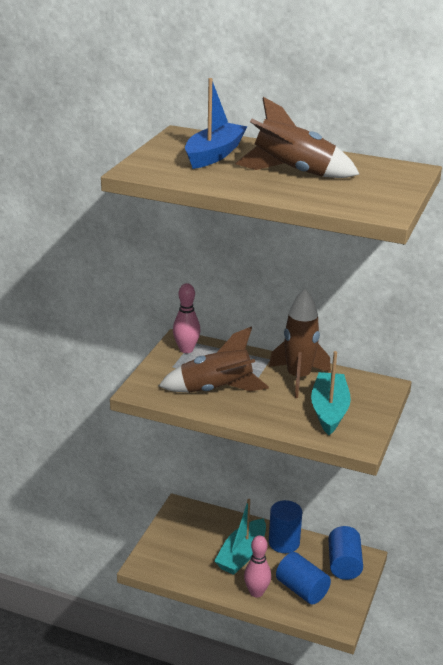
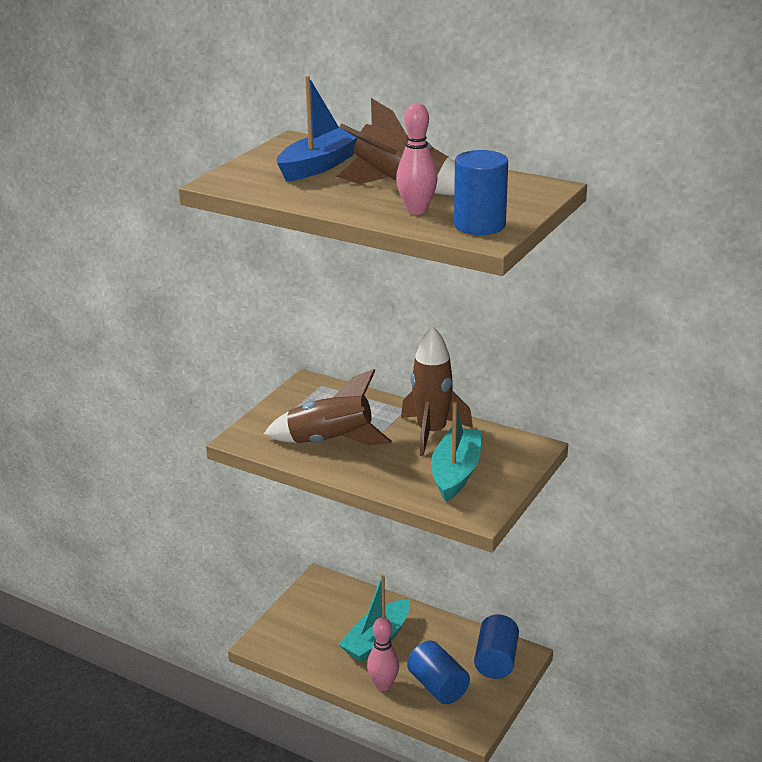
camera: 10 degrees right, 0 degrees up
pink bowling pin [173,283,200,353] -> pink bowling pin moved to [396,103,438,215]
blue cylinder [269,500,302,553] -> blue cylinder moved to [454,150,508,235]

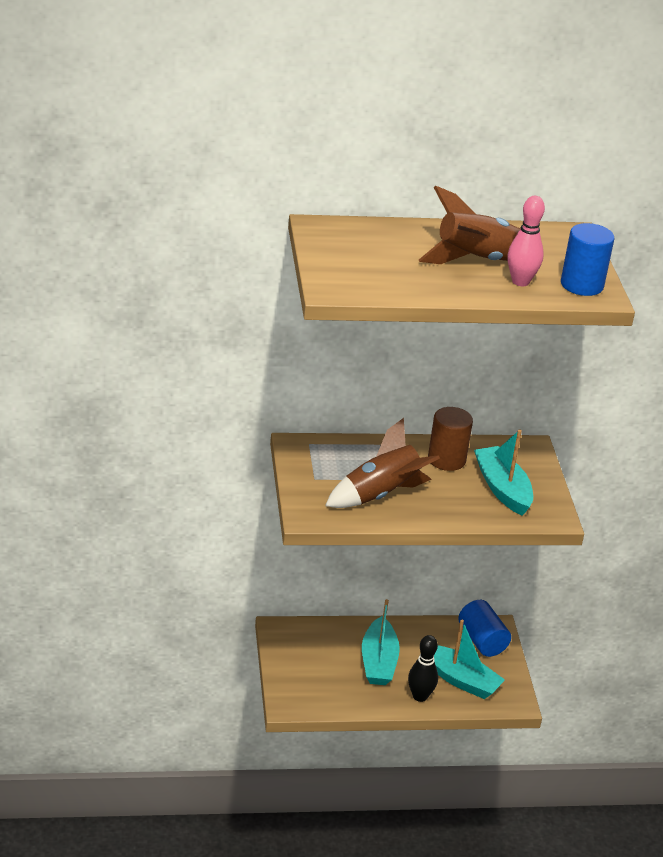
camera: 40 degrees left, 5 degrees up
blue boat [277,76,357,182] -> none
pink bowling pin [367,617,399,691] -> black bowling pin [408,635,438,702]
brown rocket [401,326,473,456] -> brown cylinder [428,407,473,471]
blue cylinder [407,640,470,704] -> turquoise boat [434,620,505,699]

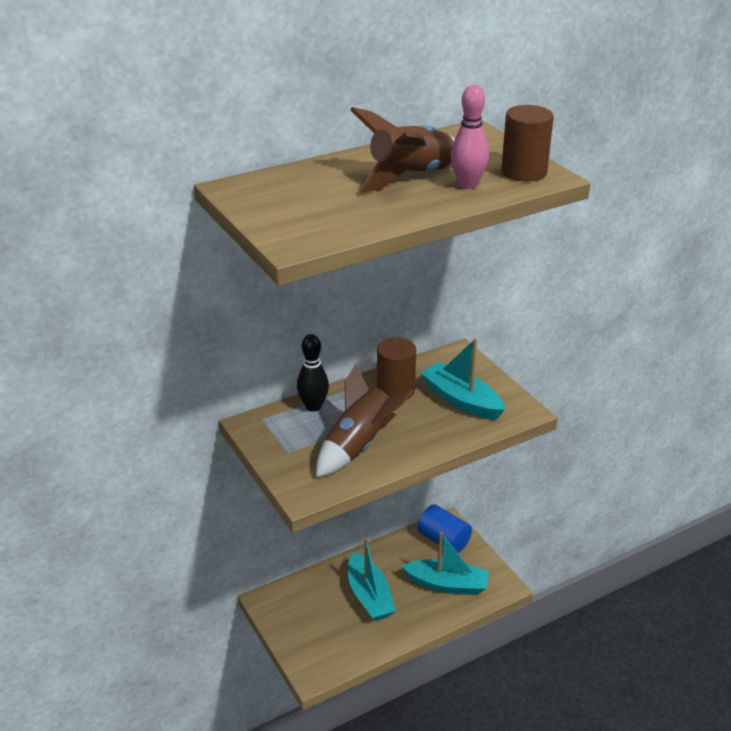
camera: 20 degrees left, 0 degrees up
black bowling pin [408,635,438,702] -> black bowling pin moved to [297,334,329,412]
blue cylinder [561,223,615,296] -> brown cylinder [501,105,554,181]

